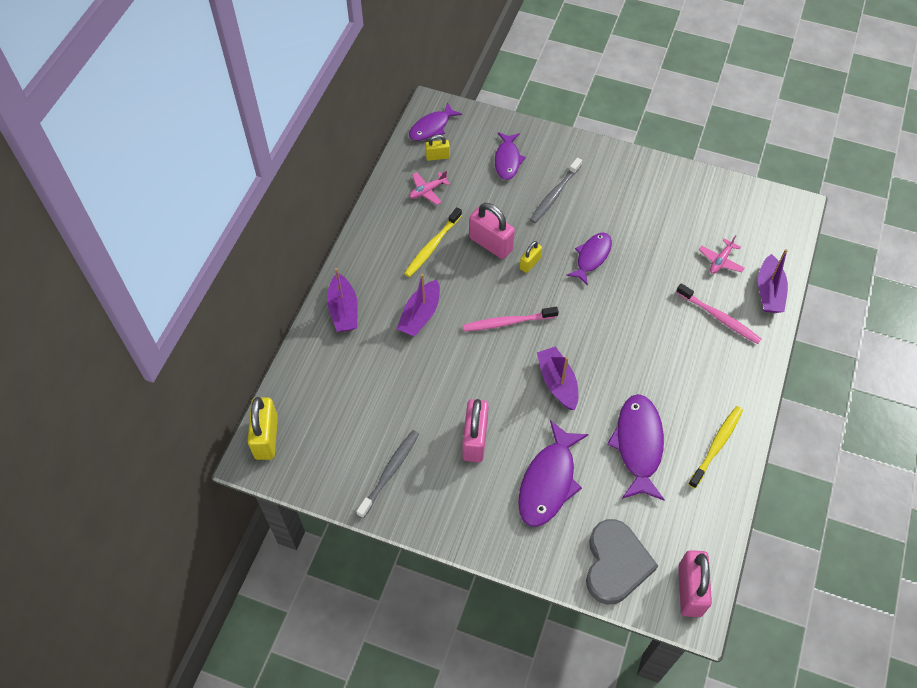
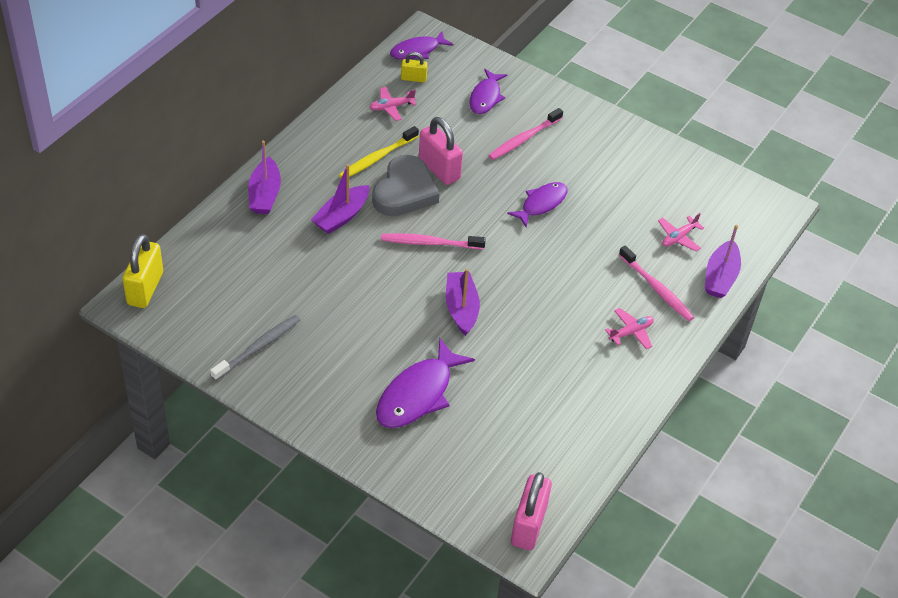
camera: 10 degrees right, 10 degrees down
pink padlock [462,399,489,462] -> none
yellow padlock [520,241,542,273] -> none
grey toothbrush [530,157,582,223] -> pink toothbrush [488,108,563,160]
grey heart [586,519,658,605] -> grey heart moved to [372,155,439,216]
purple fish [607,394,665,500] -> none
yellow toothbrush [688,406,743,489] -> none
none -> pink plane [605,308,654,350]

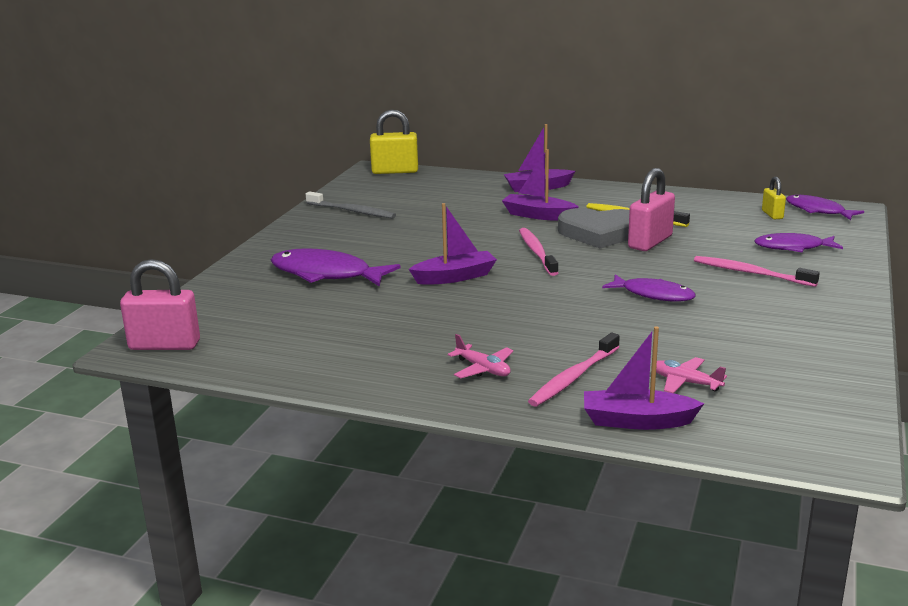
camera: 80 degrees right, 25 degrees down
pink plane [370,87,416,121] -> none

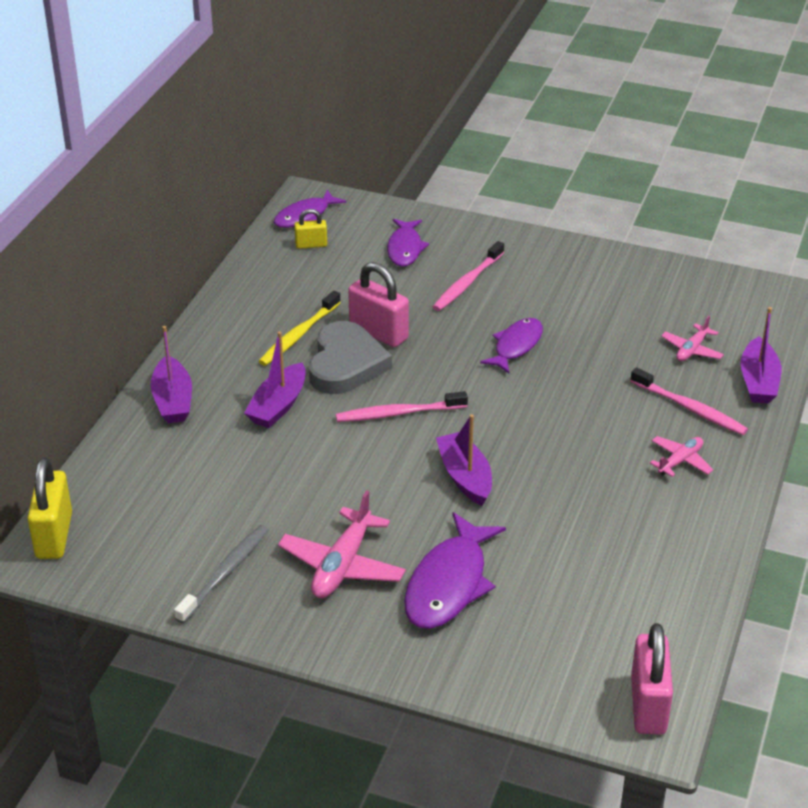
camera: 90 degrees left, 15 degrees up
none -> pink plane [278,490,406,598]

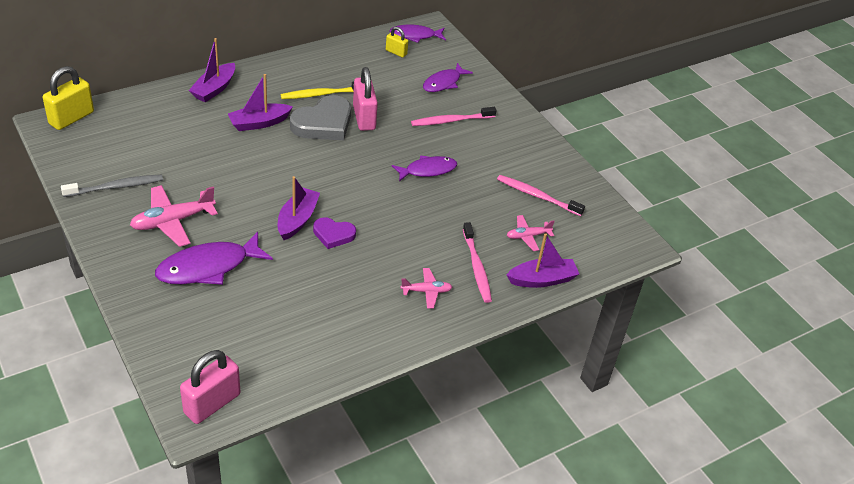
camera: 35 degrees right, 5 degrees up
pink toothbrush [336,391,468,422] -> pink toothbrush moved to [497,175,585,216]
purple boat [741,307,782,403] -> purple boat turned 150 degrees counterclockwise [507,233,579,288]
none -> purple heart [313,217,356,249]

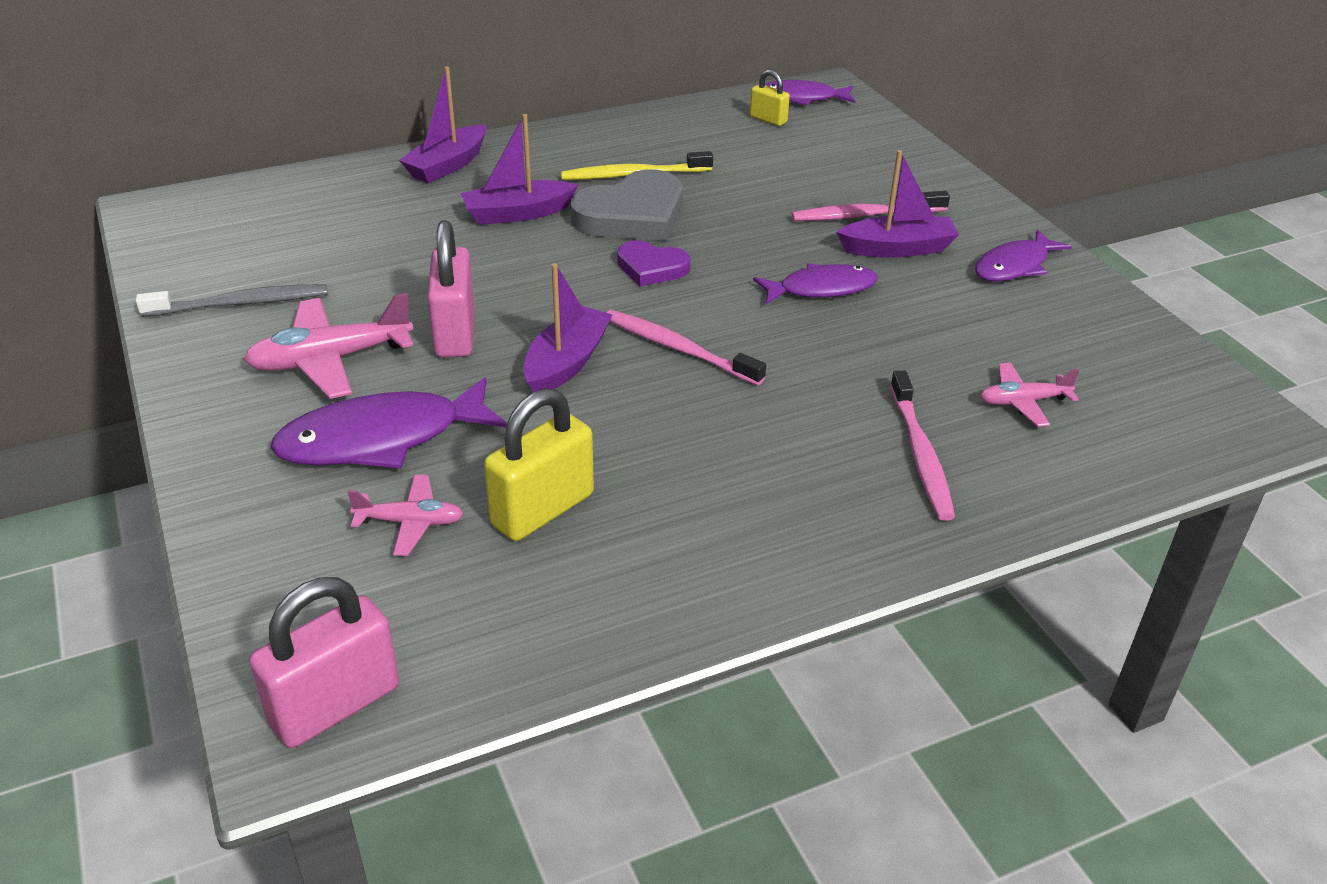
camera: 10 degrees right, 5 degrees down
yellow padlock [43,66,94,130] -> yellow padlock moved to [484,388,594,541]
purple heart [313,217,356,249] -> purple heart moved to [617,240,690,287]
pink padlock [353,67,378,131] -> pink padlock moved to [427,220,475,358]
pink plane [401,268,452,308] -> pink plane moved to [347,475,463,556]
purple fish [423,63,473,92] -> purple fish moved to [975,229,1072,281]
pink toothbrush [497,175,585,216] -> pink toothbrush moved to [606,310,766,385]
purple boat [507,233,579,288] -> purple boat moved to [836,150,959,258]

